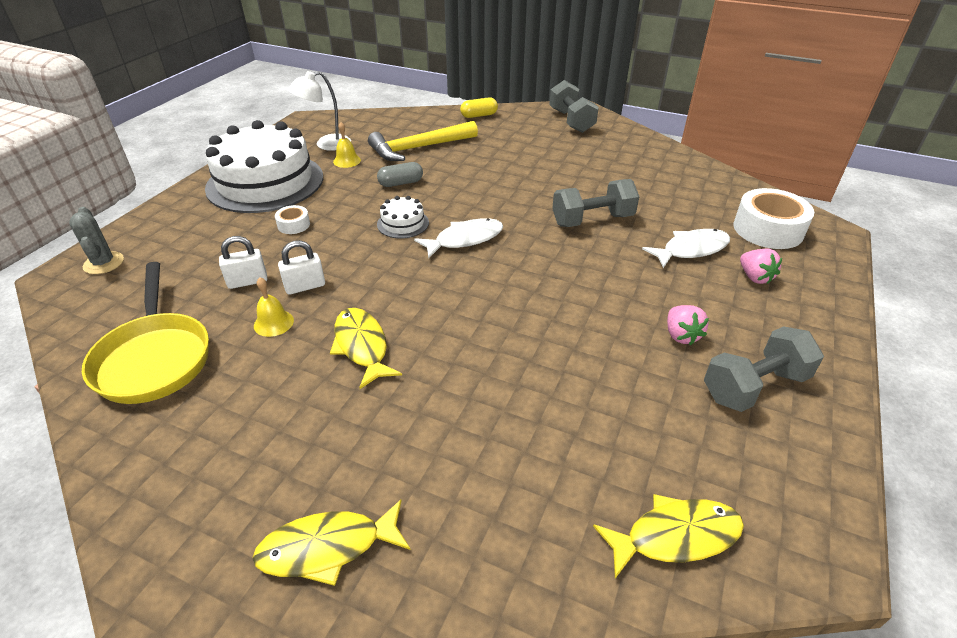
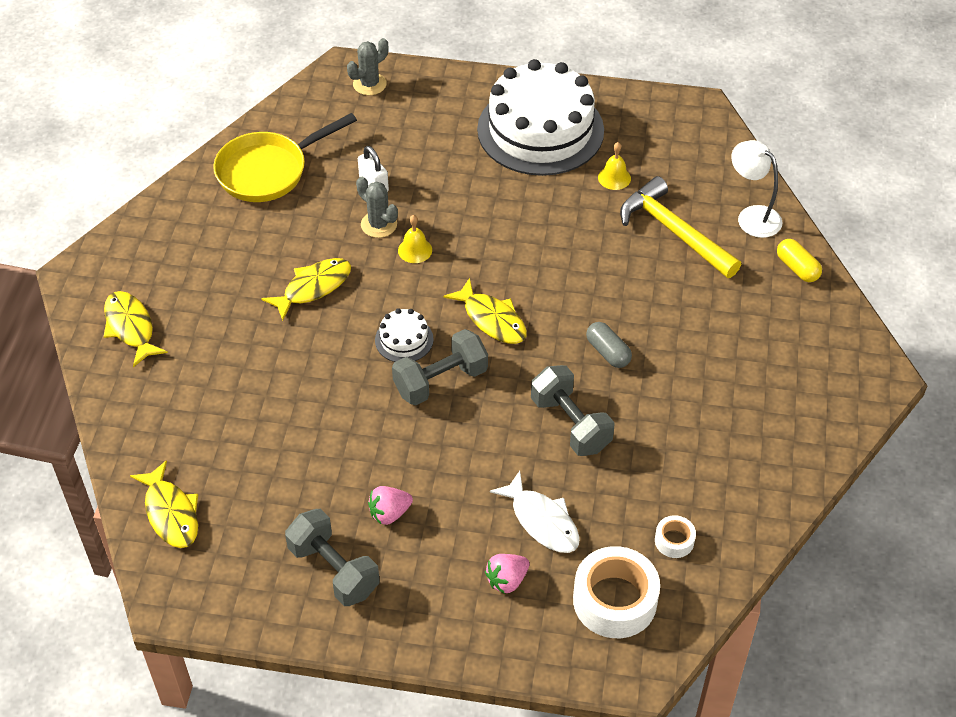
camera: 75 degrees right, 10 degrees up
yellow bell [254,277,294,337] -> yellow bell moved to [398,215,432,263]
white tape [275,205,310,234] -> white tape moved to [655,515,696,558]
white padlock [278,240,325,295] -> grey cactus [356,177,398,238]
white lamp [288,71,351,151] -> white lamp moved to [731,140,782,238]
grey capsule [377,162,423,187] -> grey capsule moved to [586,322,632,368]
white cake [377,196,429,238] -> white cake moved to [375,308,434,362]
white fish [414,218,503,259] -> yellow fish [443,278,527,344]
grey dumbbell [549,80,599,133] -> grey dumbbell moved to [392,329,488,406]

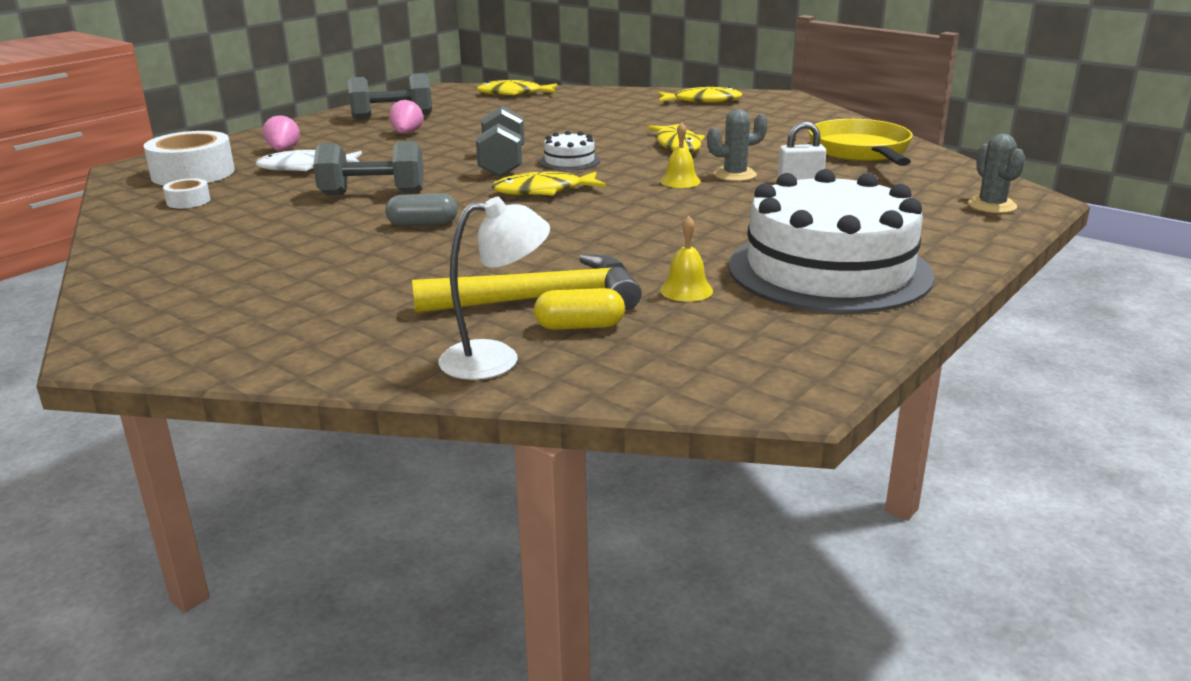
camera: 120 degrees right, 25 degrees down
yellow capsule [777,239,822,282] -> yellow capsule moved to [534,288,625,330]

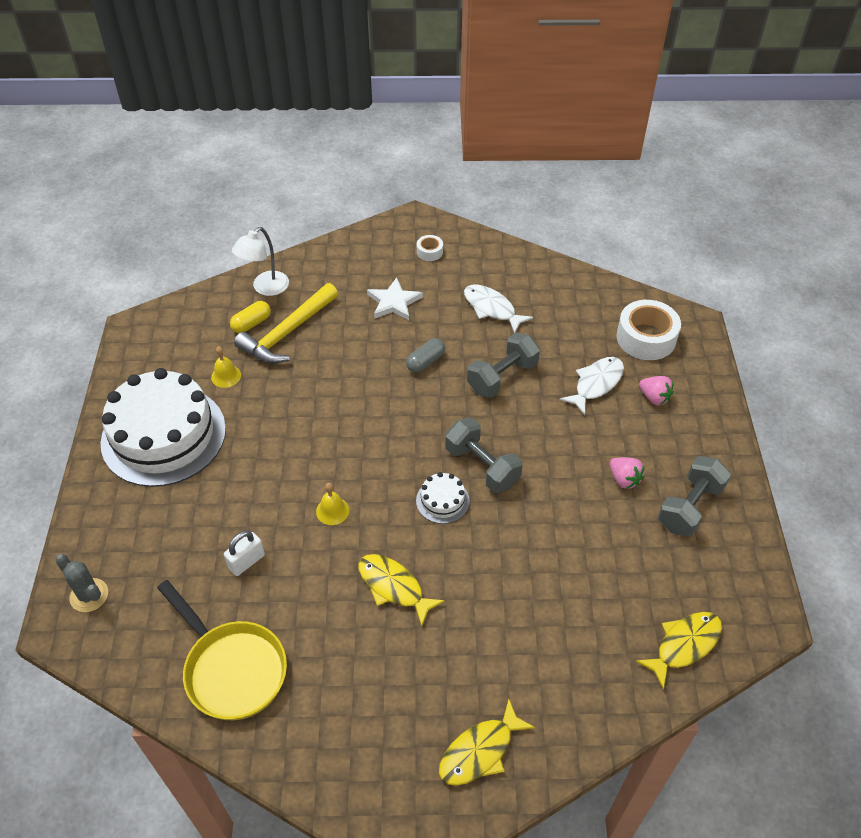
camera: 140 degrees right, 25 degrees up
white tape [163,178,210,208] -> white tape moved to [417,235,443,261]
yellow fish [492,172,606,196] -> none
grey cactus [707,109,768,181] -> none
none -> white star [367,277,423,320]
none -> white fish [464,284,533,333]

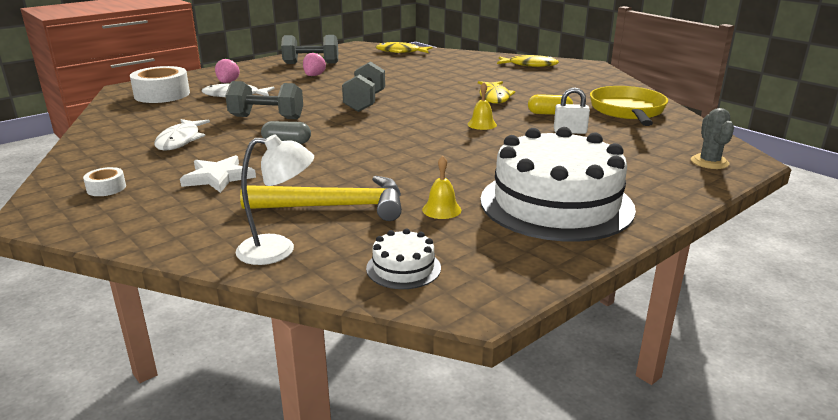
camera: 130 degrees left, 25 degrees down
yellow capsule [230,301,271,333] -> yellow capsule moved to [528,94,573,115]
white cake [416,472,470,524] -> white cake moved to [366,228,441,289]

